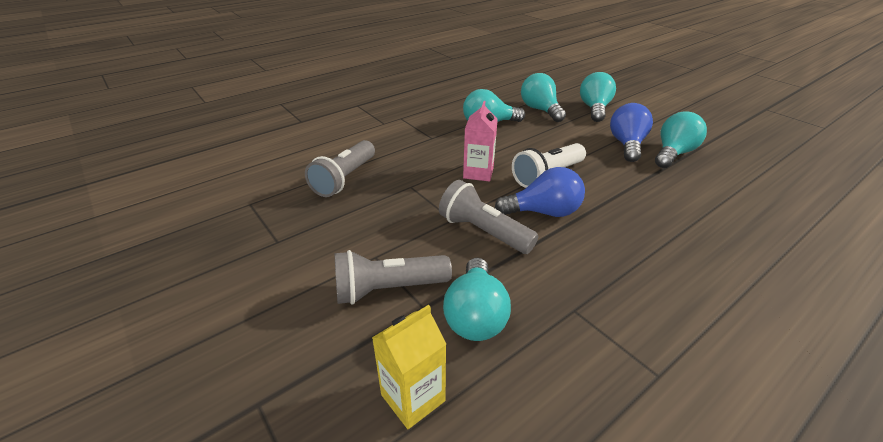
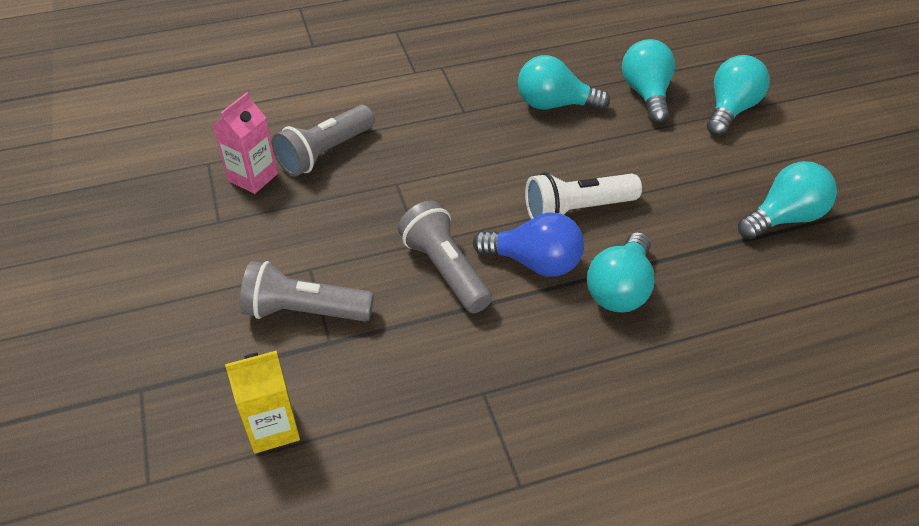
camera: 20 degrees right, 10 degrees up
turquoise light bulb [443,258,511,341] -> turquoise light bulb moved to [587,232,655,313]
pink carton [463,101,498,182] -> pink carton moved to [212,92,278,194]
blue light bulb [610,103,653,162] -> none

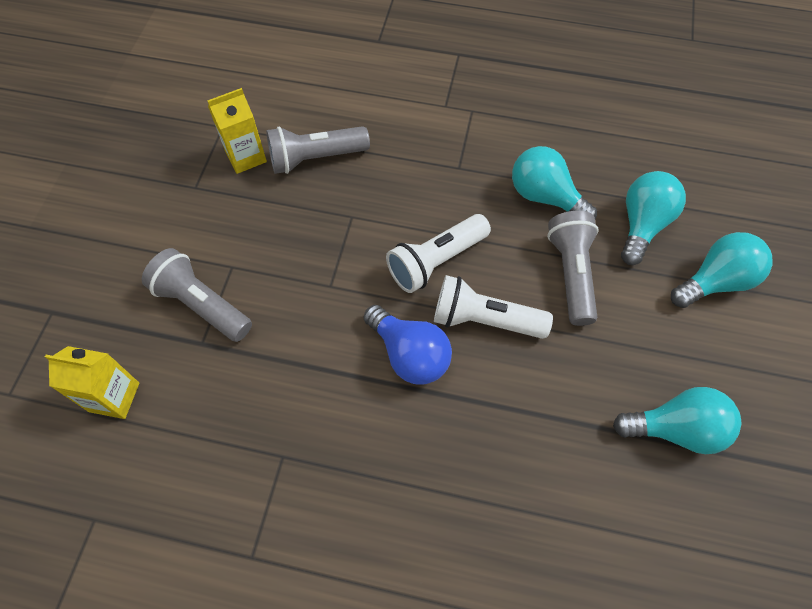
camera: 30 degrees right, 15 degrees up
pink carton [212,92,278,194] -> yellow carton [208,88,267,174]
grey flashlight [398,201,492,313] -> grey flashlight moved to [547,211,599,326]
turquoise light bulb [587,232,655,313] -> none
none -> white flashlight [386,214,491,293]

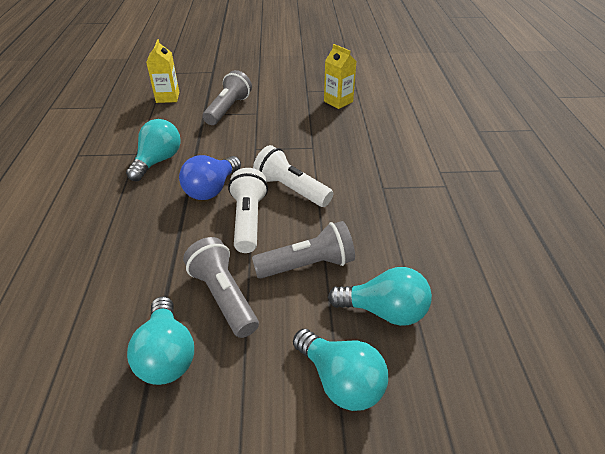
camera: 75 degrees right, 20 degrees down
grey flashlight [266,126,370,174] -> grey flashlight moved to [183,237,259,338]
turquoise light bulb [512,146,597,220] -> turquoise light bulb moved to [126,119,181,181]

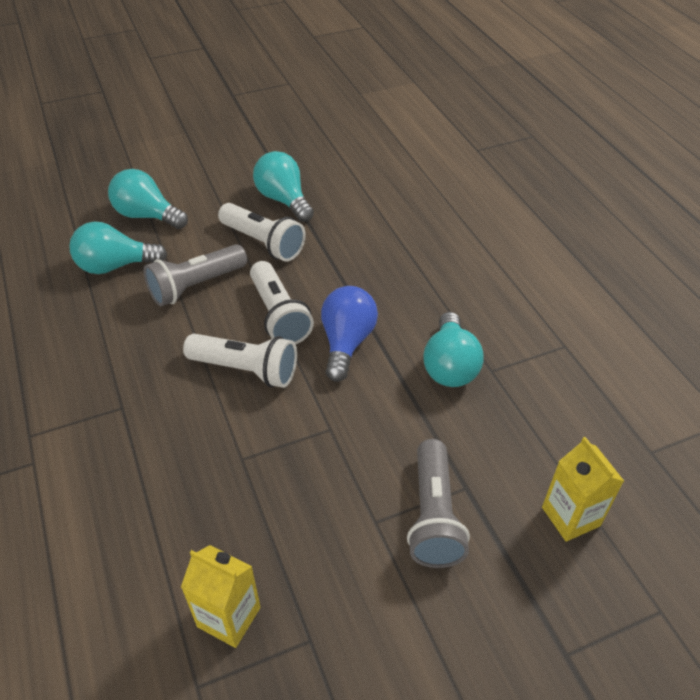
camera: 160 degrees right, 5 degrees up
grey flashlight [183,237,259,338] -> white flashlight [218,203,306,262]

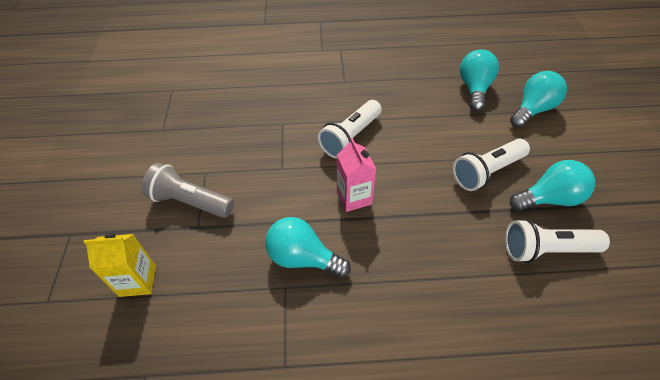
camera: 110 degrees right, 5 degrees up
grey flashlight [143,244,247,306] -> none
yellow carton [181,545,261,648] -> none
white flashlight [250,261,314,344] -> white flashlight moved to [505,219,610,263]
blue light bulb [321,286,378,382] -> pink carton [337,138,376,212]

